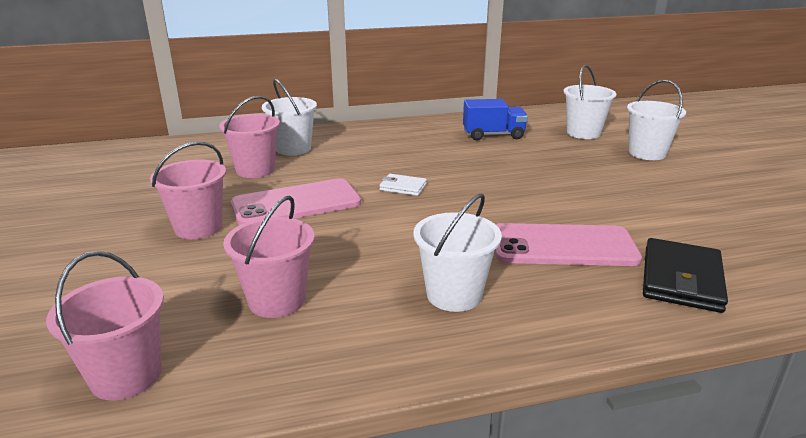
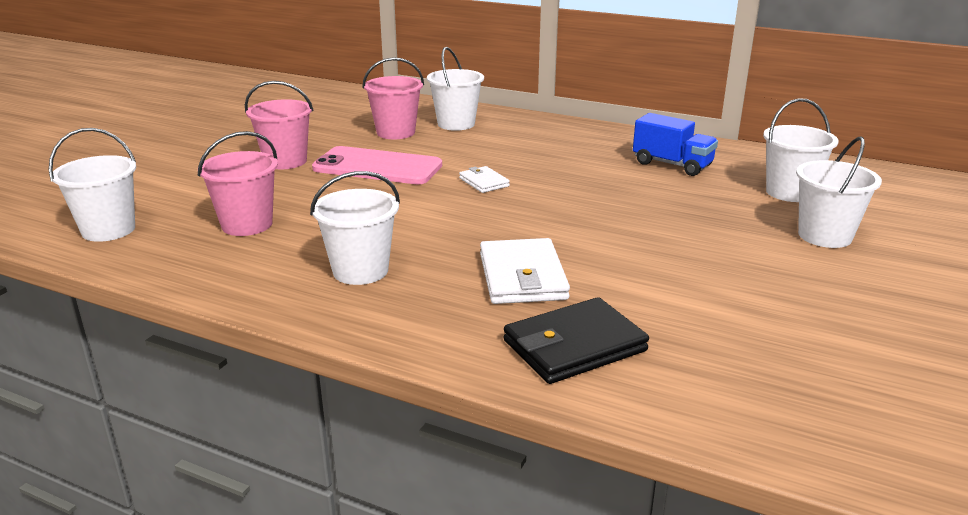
camera: 40 degrees right, 0 degrees up
pink bucket [46,251,164,401] -> white bucket [49,128,136,242]
pink phone [495,223,642,266] -> white wallet [480,238,570,304]

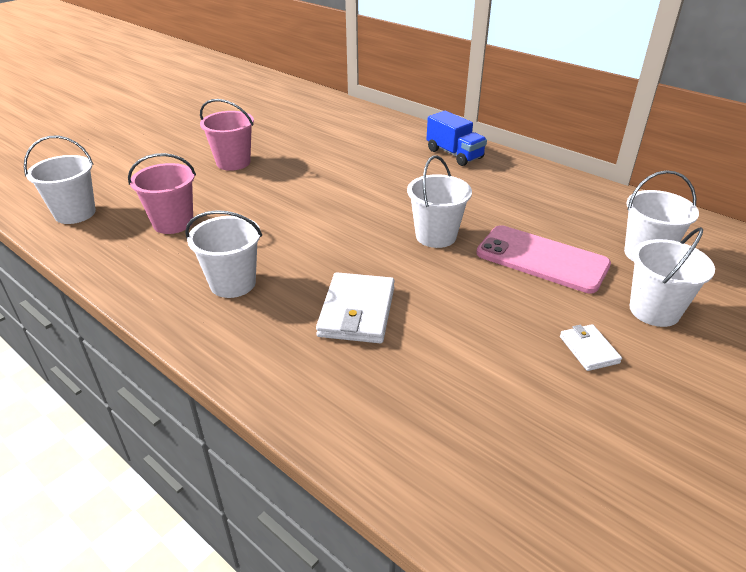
camera: 15 degrees right, 10 degrees up
pink phone [312,146,442,184] -> pink phone moved to [476,225,611,293]
pink bucket [362,57,424,139] -> none
white bucket [427,47,484,131] -> white bucket moved to [407,155,472,248]
white wallet [459,166,510,193] -> white wallet moved to [560,324,622,371]
black wallet [504,297,649,384] -> none
blue truck [633,113,718,176] -> blue truck moved to [427,111,487,166]

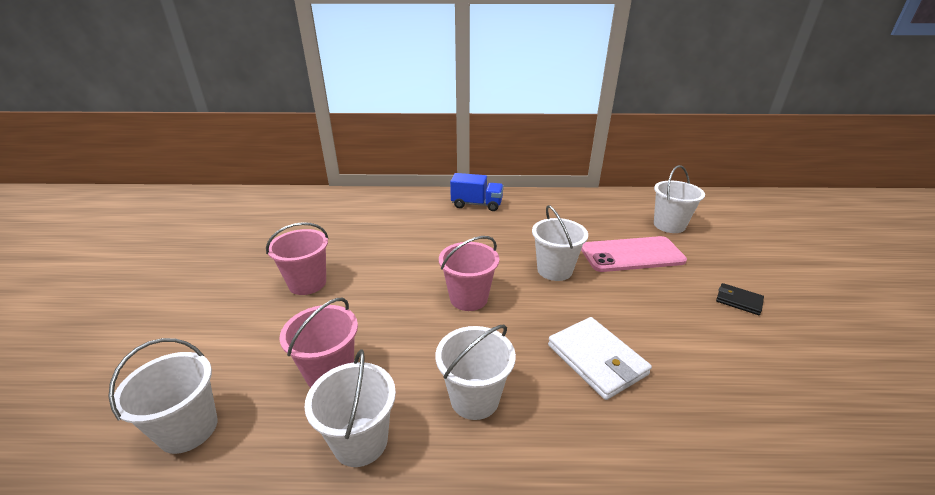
camera: 40 degrees left, 5 degrees down
white wallet [560,324,622,371] -> black wallet [716,283,764,315]
white bucket [630,227,715,327] -> white bucket moved to [304,349,396,467]
none -> pink bucket [439,236,499,311]

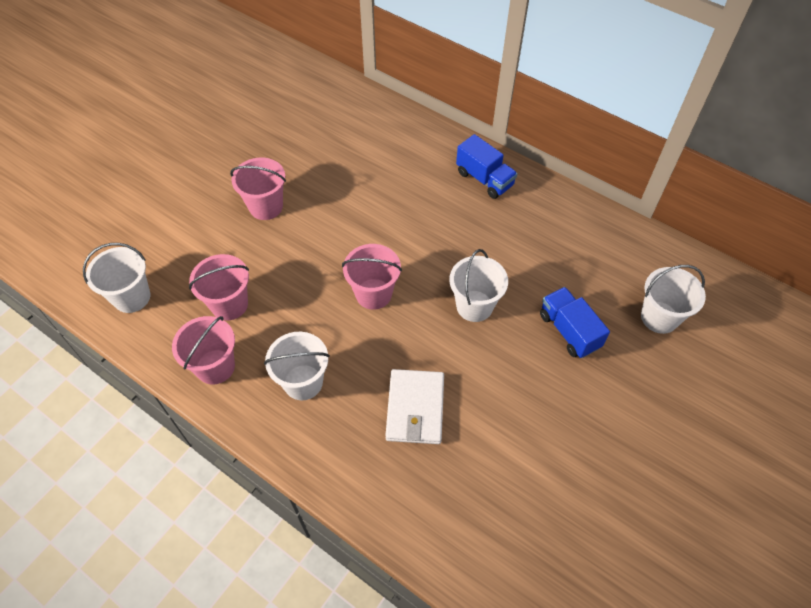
camera: 35 degrees right, 25 degrees up
white bucket [304,349,396,467] -> pink bucket [172,316,235,384]
pink phone [581,236,687,272] -> blue truck [540,287,610,358]
black wallet [716,283,764,315] -> none

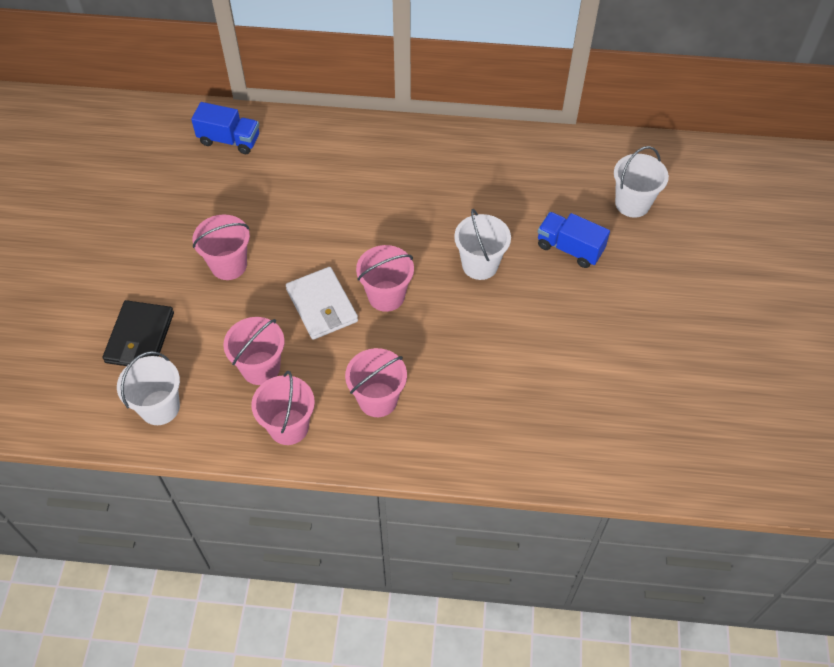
camera: 30 degrees left, 0 degrees up
white bucket [264,332,330,400] -> pink bucket [345,348,407,417]
white wallet [385,369,444,444] -> white wallet moved to [286,267,358,340]
blue truck [456,134,518,199] -> blue truck moved to [191,102,259,154]
none -> black wallet [102,300,174,366]

